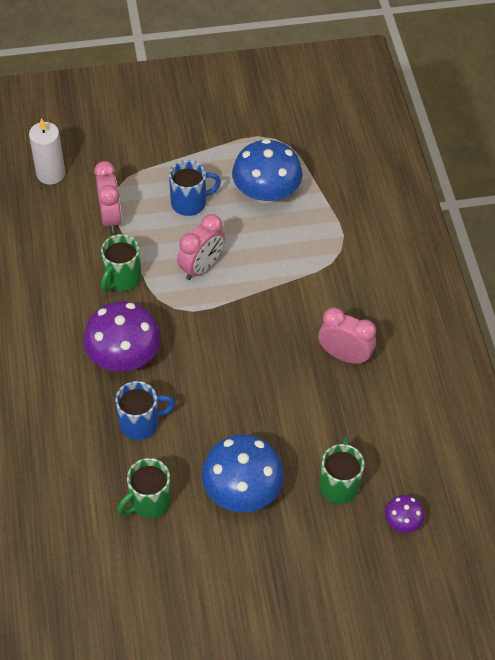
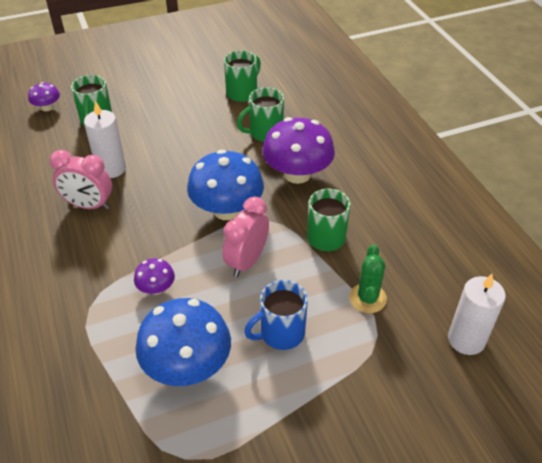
camera: 170 degrees right, 10 degrees down
pink clock [94,161,122,233] -> green cactus [349,245,387,313]
blue mug [115,381,175,440] -> green mug [237,87,284,142]
blue mushroom [201,434,284,513] -> blue mushroom moved to [187,150,264,220]
none -> white candle [84,101,126,178]
none -> purple mushroom [134,258,175,295]

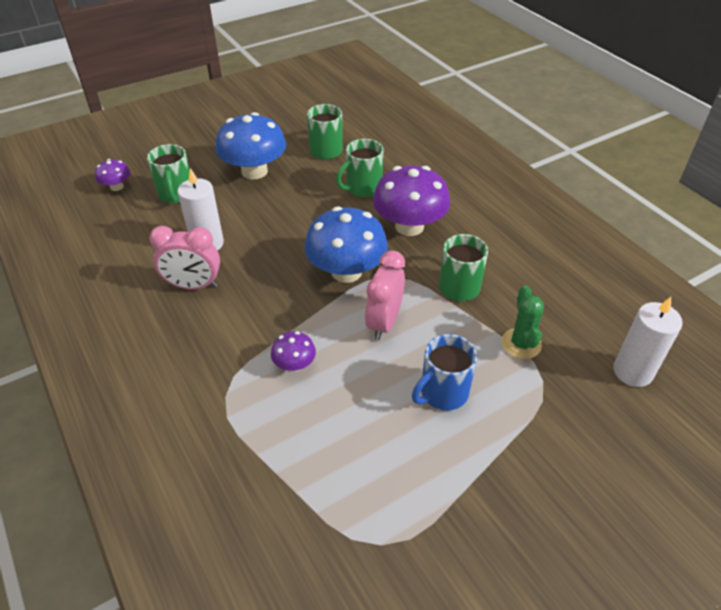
camera: 10 degrees left, 0 degrees up
blue mushroom [135,298,231,386] -> blue mushroom moved to [216,112,286,179]

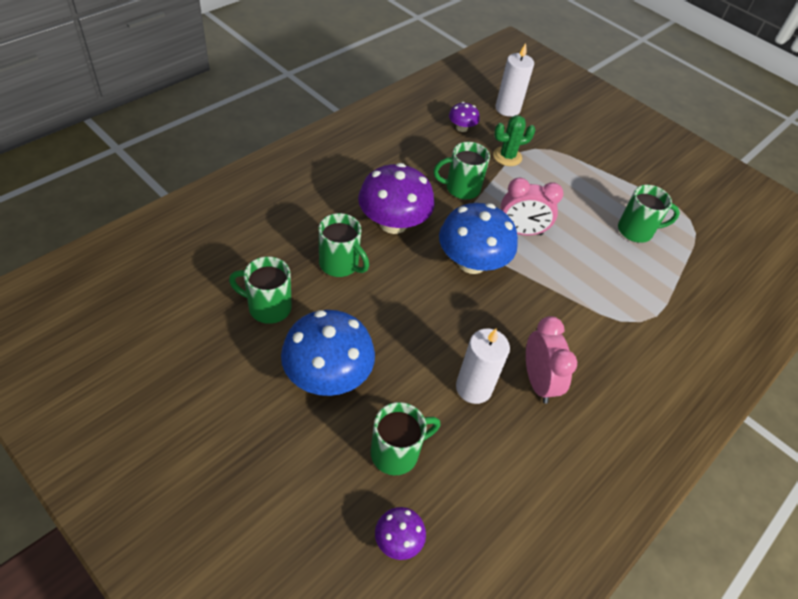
camera: 110 degrees left, 5 degrees up
purple mushroom [271,331,316,372] -> purple mushroom moved to [449,102,480,132]
blue mug [412,334,477,411] -> none
none -> green mug [618,185,680,243]

